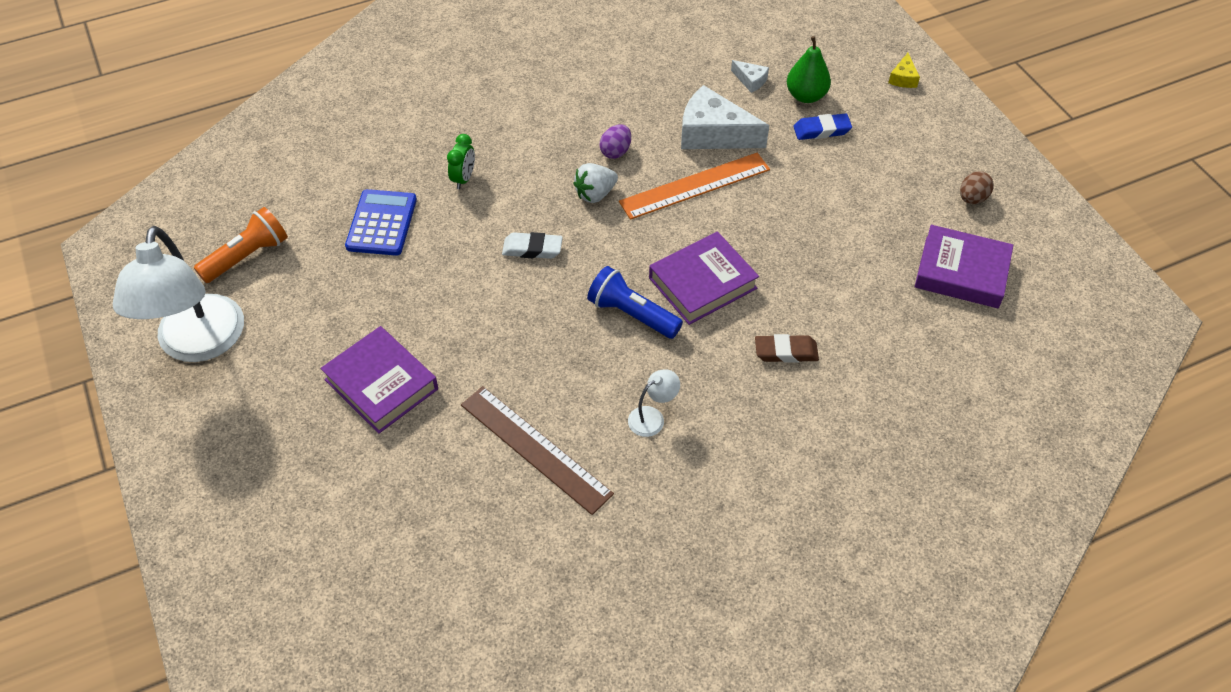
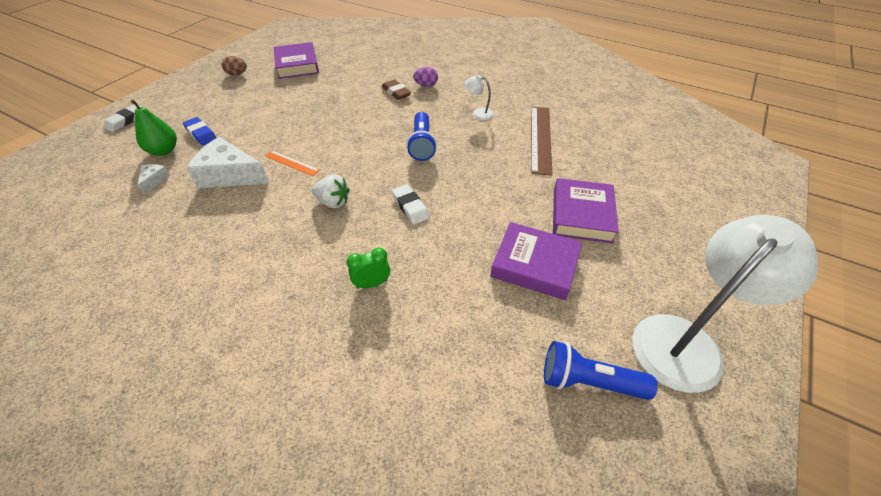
camera: 125 degrees left, 5 degrees down
orange flashlight [194,207,288,283] -> blue flashlight [544,341,657,400]
blue calculator [345,189,417,256] -> none
purple egg [600,124,631,159] -> purple egg moved to [413,67,438,87]
orange ruler [619,153,770,220] -> orange ruler [265,151,320,176], size x0.53
purple book [649,232,759,325] -> purple book moved to [490,222,582,300]
white cheese [681,85,769,149] -> white cheese turned 120 degrees clockwise [186,137,269,188]
yellow cheese [888,53,920,88] -> white eraser [104,105,142,132]

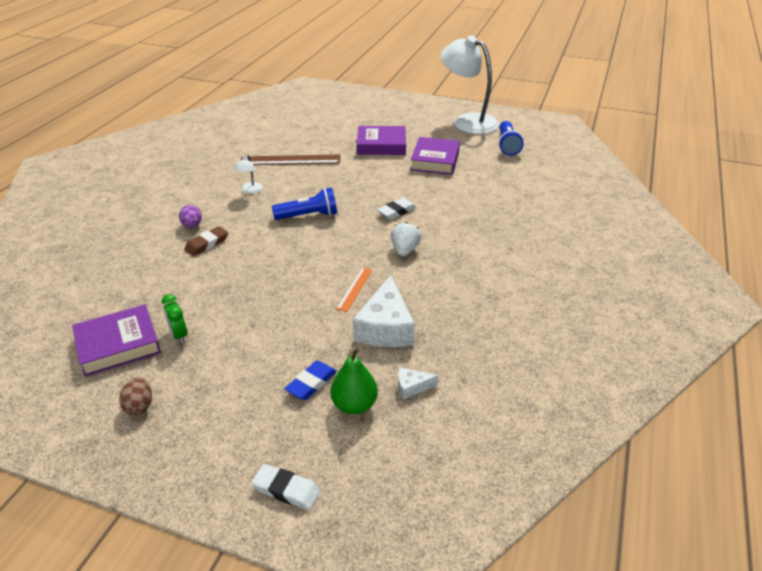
camera: 100 degrees left, 10 degrees down
green clock [347,248,390,289] -> green clock moved to [162,294,187,344]

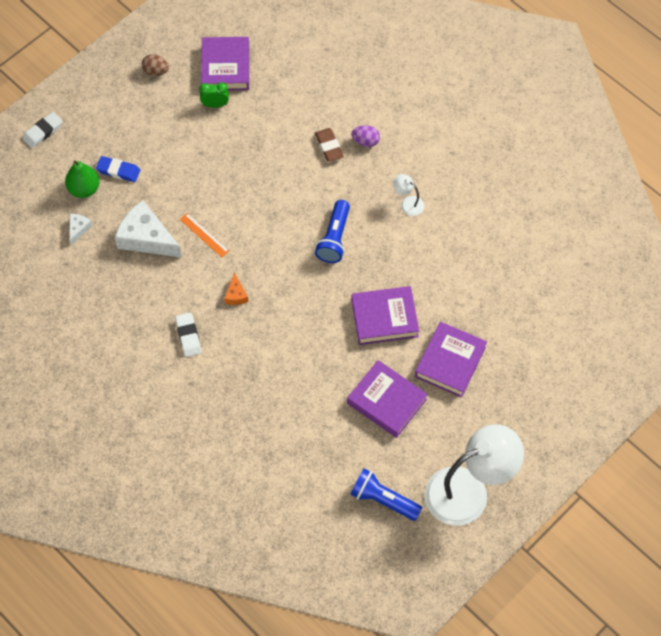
camera: 115 degrees right, 25 degrees up
brown ruler [240,155,340,165] -> none
blue eraser [285,361,337,400] -> blue eraser turned 45 degrees counterclockwise [96,156,140,182]
white eraser [377,198,417,219] -> white eraser moved to [175,313,201,357]
white strawberry [391,222,421,256] -> orange cheese [224,272,248,305]
none -> purple book [351,286,419,345]

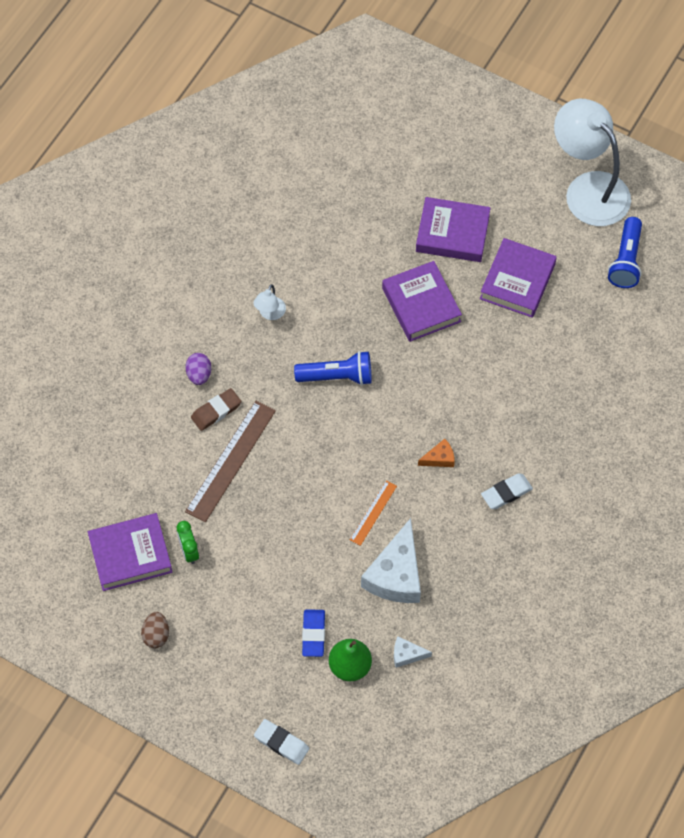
camera: 105 degrees left, 0 degrees up
none -> brown ruler [185,401,276,522]

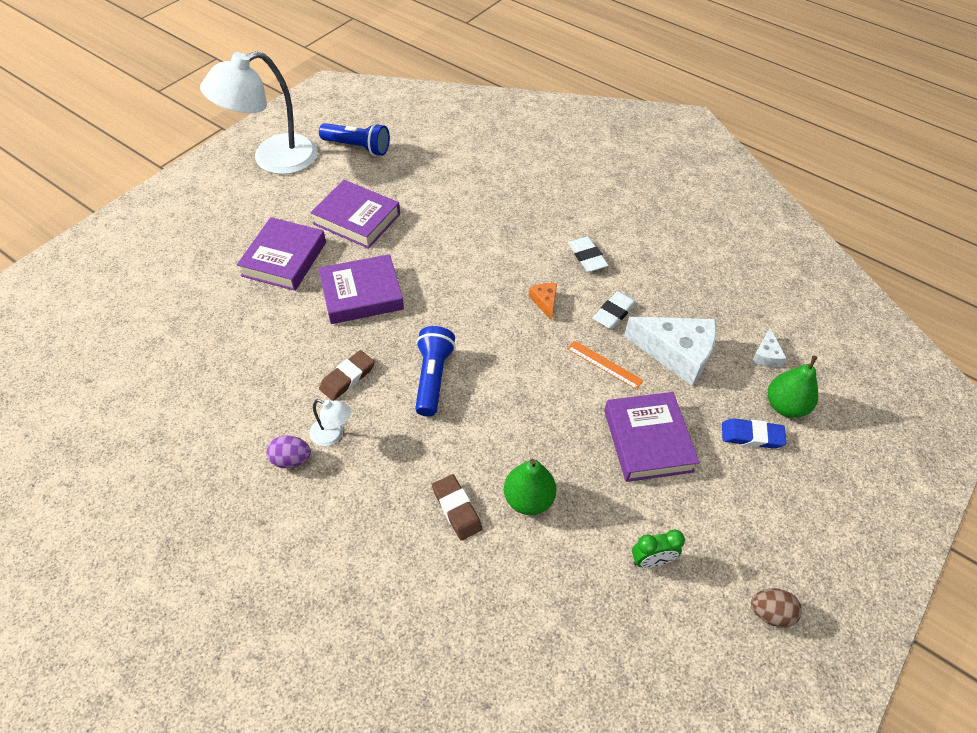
camera: 85 degrees left, 10 degrees down
purple book [88,513,172,591] -> purple book moved to [604,392,699,482]
purple egg [185,353,211,385] -> purple egg moved to [267,435,311,468]
brown ruler [185,401,276,522] -> green pear [504,459,556,515]
white eraser [254,719,309,765] -> white eraser moved to [593,291,636,329]
none -> brown eraser [319,350,375,401]

